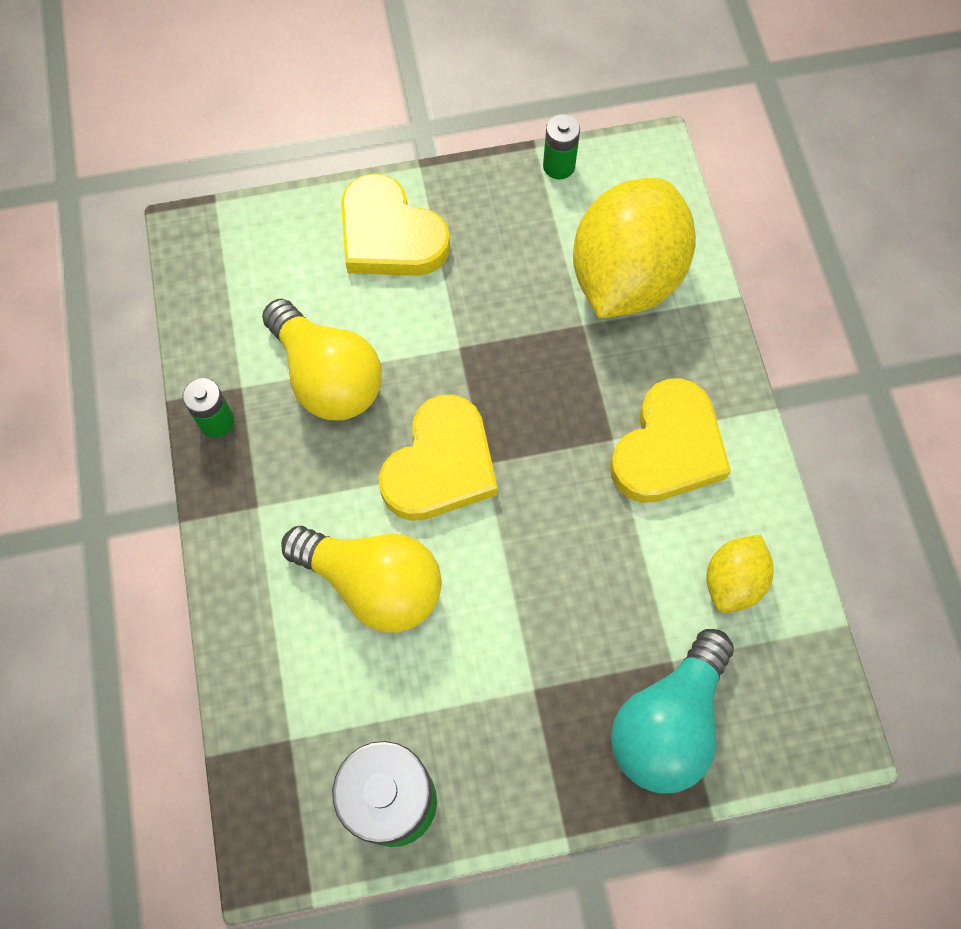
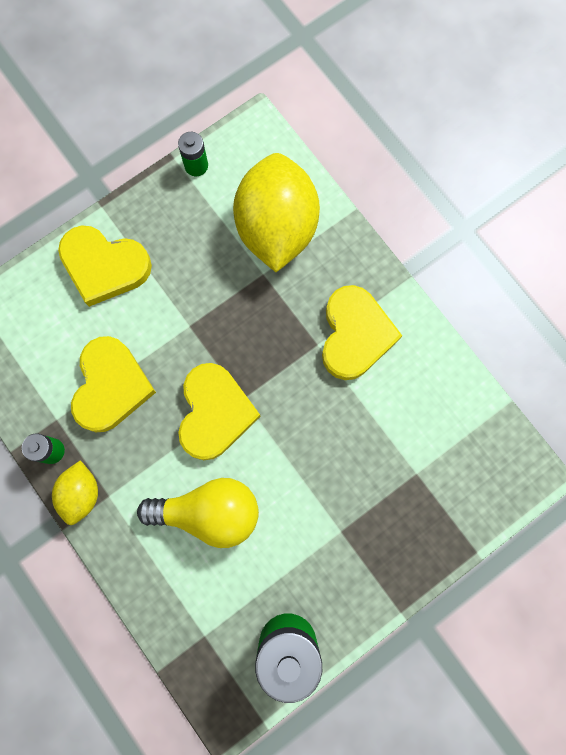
camera: 25 degrees left, 10 degrees up
yellow light bulb [262,299,382,421] -> yellow heart [71,336,156,432]
turquoise light bulb [611,629,734,794] -> none
yellow lemon [707,534,774,613] -> yellow lemon moved to [52,460,98,525]

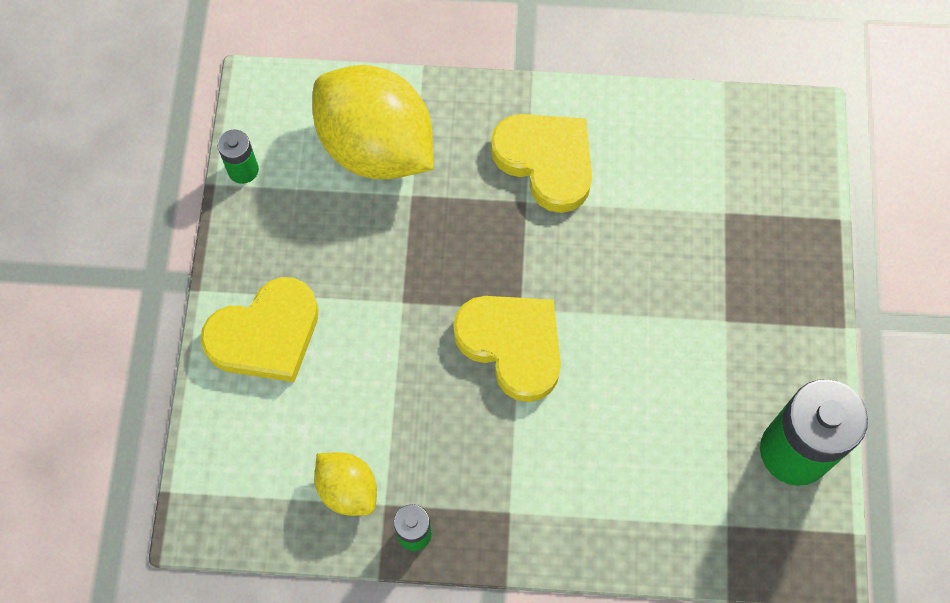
camera: 50 degrees left, 10 degrees down
yellow lemon [52,460,98,525] -> yellow lemon moved to [314,452,377,516]
yellow heart [71,336,156,432] -> none
yellow light bulb [137,478,259,548] -> none

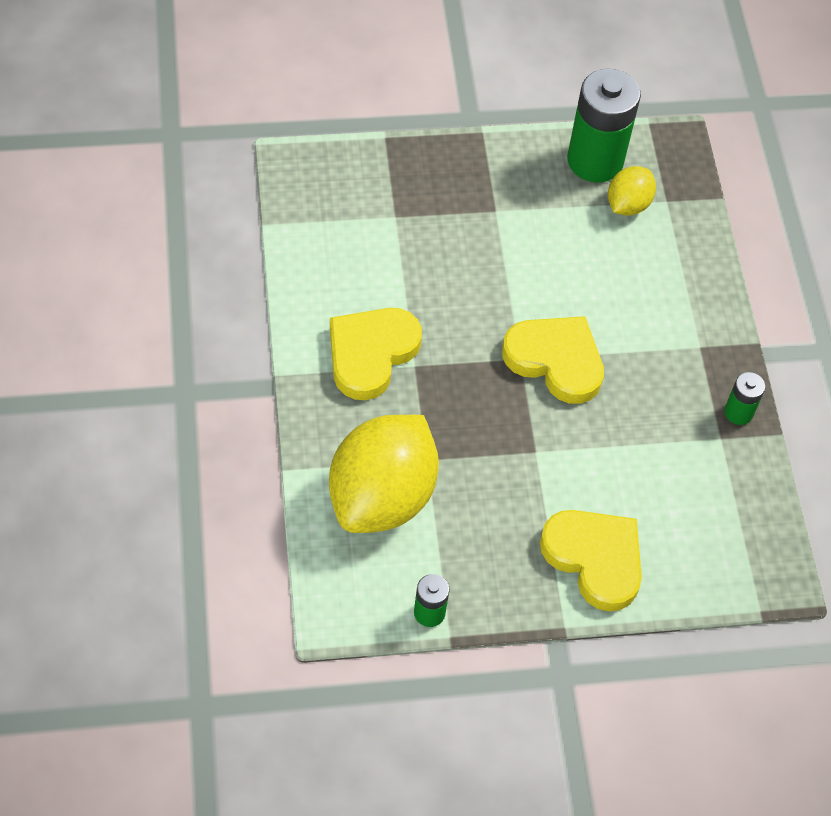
camera: 105 degrees left, 10 degrees down
yellow lemon [314,452,377,516] -> yellow lemon moved to [608,166,656,215]
yellow heart [453,296,561,402] -> yellow heart turned 90 degrees clockwise [502,316,604,404]

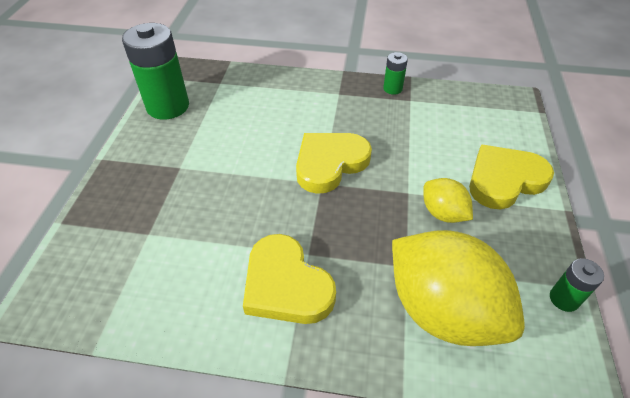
camera: 70 degrees left, 10 degrees down
yellow lemon [608,166,656,215] -> yellow lemon moved to [423,178,473,223]

